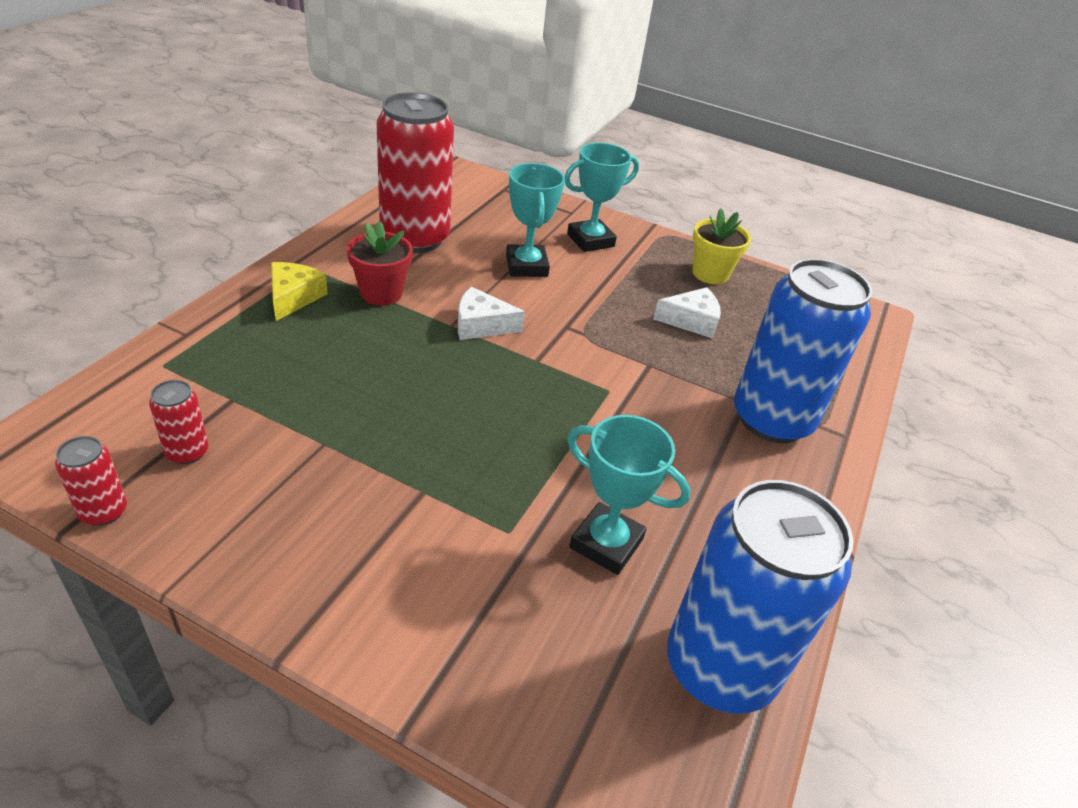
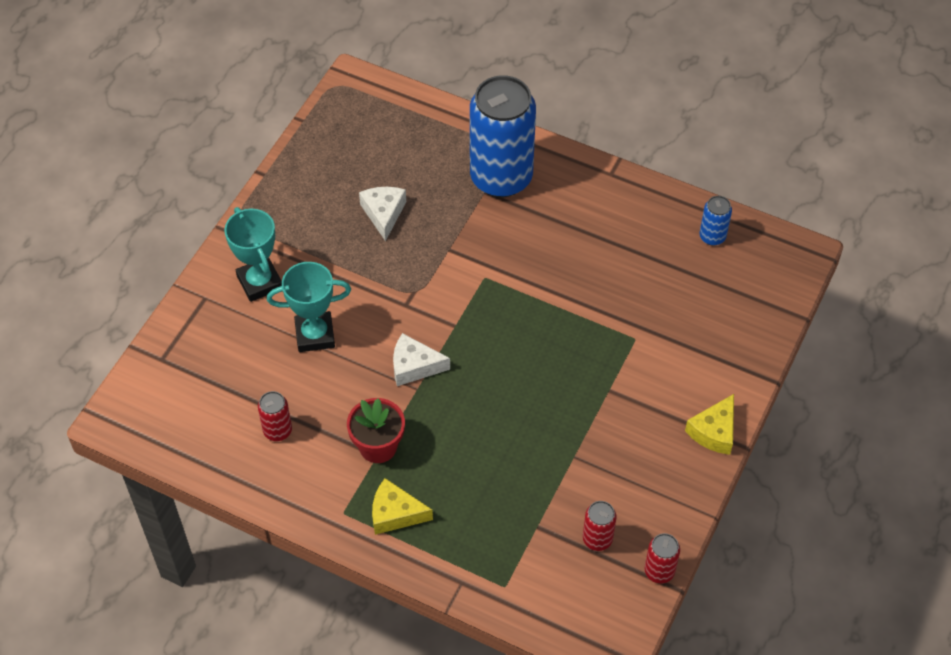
camera: 85 degrees left, 15 degrees up
red can [377,92,454,253] -> red can [258,391,292,441], size x0.42
white cheese [458,287,525,340] -> white cheese turned 90 degrees clockwise [393,333,450,386]
turquoise trophy [567,415,691,575] -> none
blue can [667,480,853,714] -> blue can [700,196,732,246], size x0.42
yellow flower pot [692,208,751,284] -> none
none -> yellow cheese [685,394,734,455]

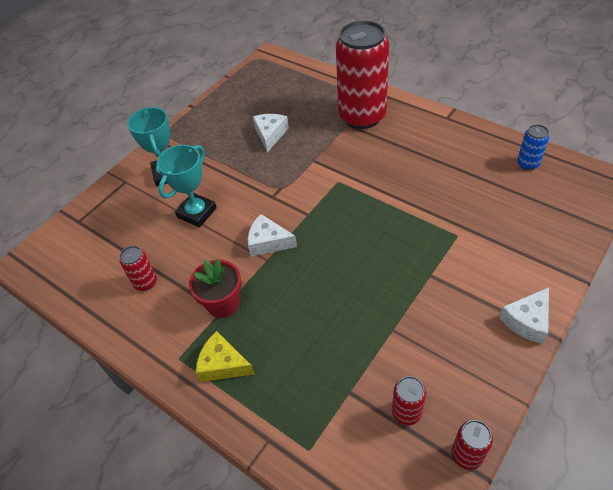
camera: 15 degrees right, 5 degrees down
turquoise trophy [267,262,351,352] -> turquoise trophy turned 60 degrees counterclockwise [157,145,217,228]
blue can [470,75,536,197] -> red can [336,20,389,129]
yellow cheese [685,394,734,455] -> white cheese [499,287,549,344]

